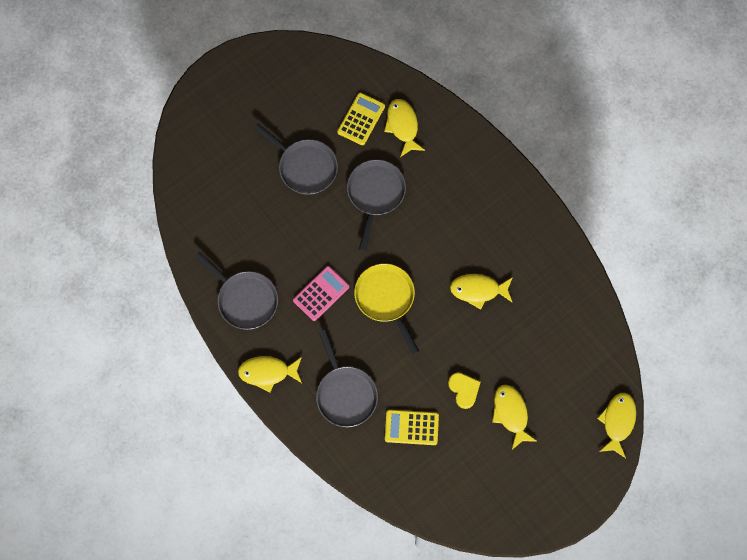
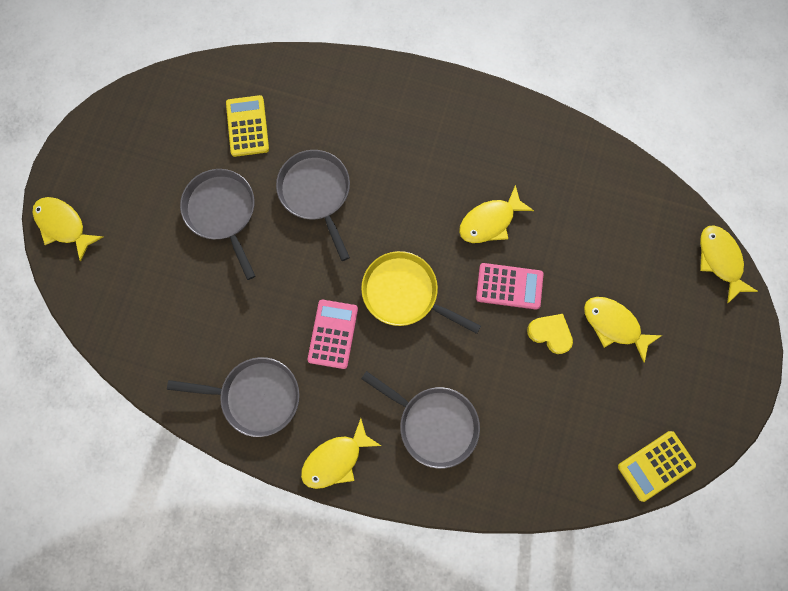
camera: 35 degrees left, 5 degrees up
grey pan [254,123,338,195] -> grey pan turned 120 degrees counterclockwise [180,169,255,280]
yellow fish [384,99,425,157] -> yellow fish moved to [32,197,103,261]
yellow calculator [385,410,439,445] -> yellow calculator moved to [618,431,696,502]
none -> pink calculator [476,263,543,310]

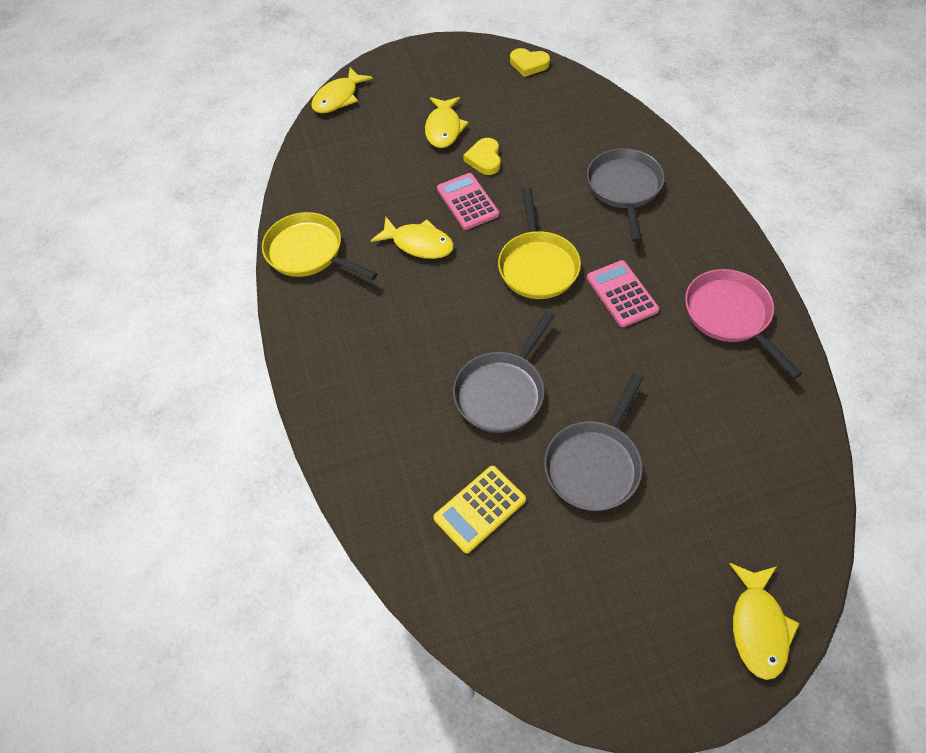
camera: 120 degrees left, 20 degrees down
grey pan [167,357,300,437] -> pink pan [685,269,802,379]
yellow fish [301,418,381,489] -> none
pink calculator [307,300,358,369] -> pink calculator turned 90 degrees clockwise [587,260,659,327]
yellow calculator [618,431,696,502] -> yellow heart [510,48,550,77]
none -> yellow pan [262,212,377,281]

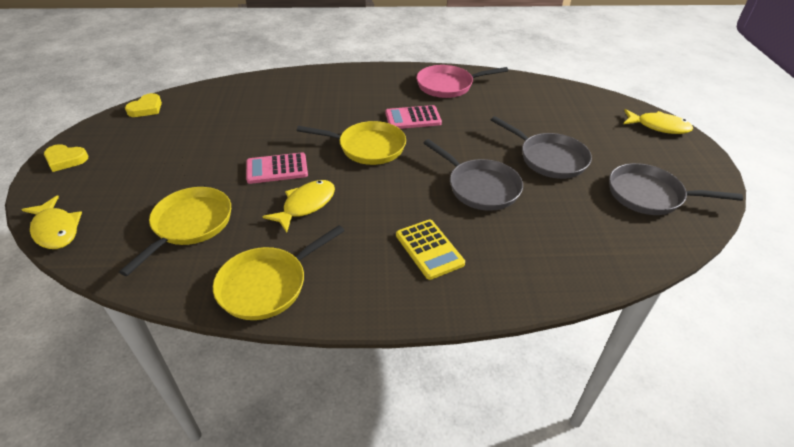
camera: 80 degrees left, 15 degrees down
yellow fish [425,97,469,148] -> none
yellow calculator [433,466,526,553] -> yellow calculator moved to [396,220,465,280]
yellow heart [463,138,501,175] -> yellow heart moved to [44,144,88,172]
grey pan [587,148,665,242] -> grey pan moved to [609,163,743,215]
none -> yellow pan [119,187,231,276]

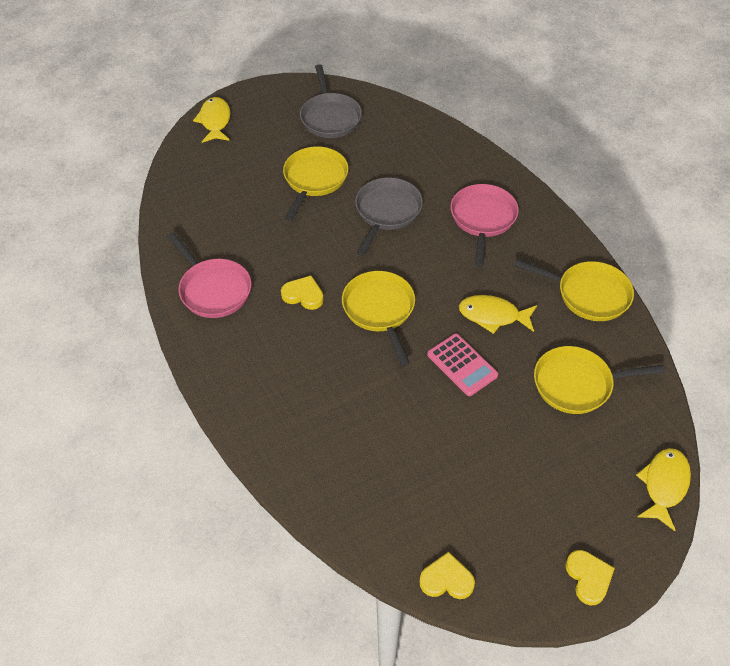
camera: 115 degrees left, 10 degrees up
pink calculator [386,105,442,129] -> yellow heart [281,276,324,310]
yellow calculator [396,220,465,280] -> pink pan [451,184,519,267]
grey pan [491,116,592,179] -> yellow pan [283,146,349,221]

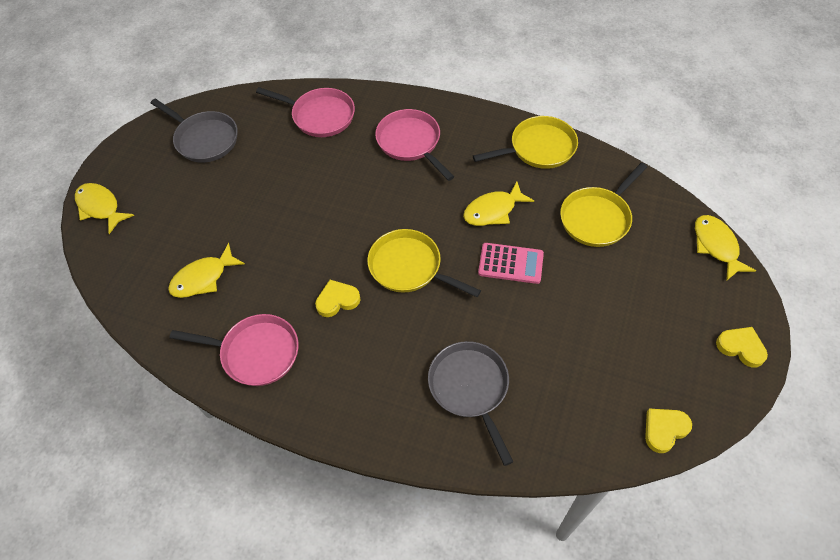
camera: 40 degrees left, 5 degrees up
yellow pan [283,146,349,221] -> none
grey pan [355,177,423,256] -> grey pan moved to [428,341,513,466]
none -> yellow fish [168,243,245,298]
none -> pink pan [256,87,355,137]

